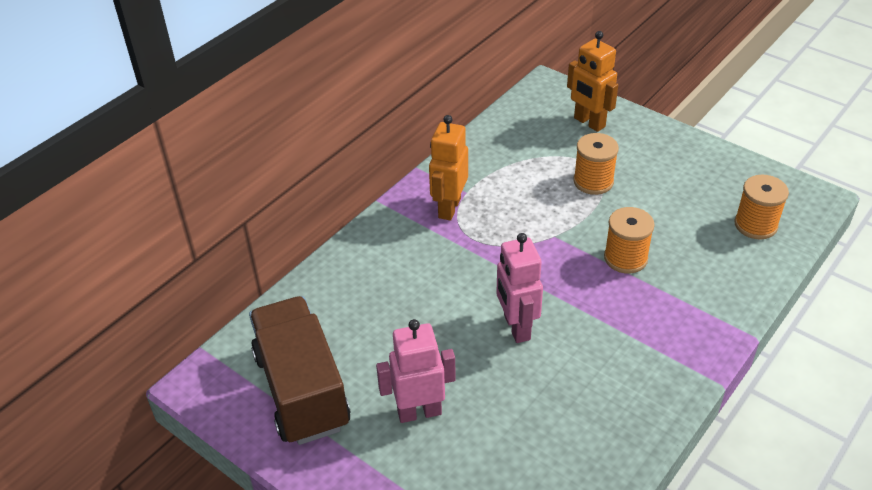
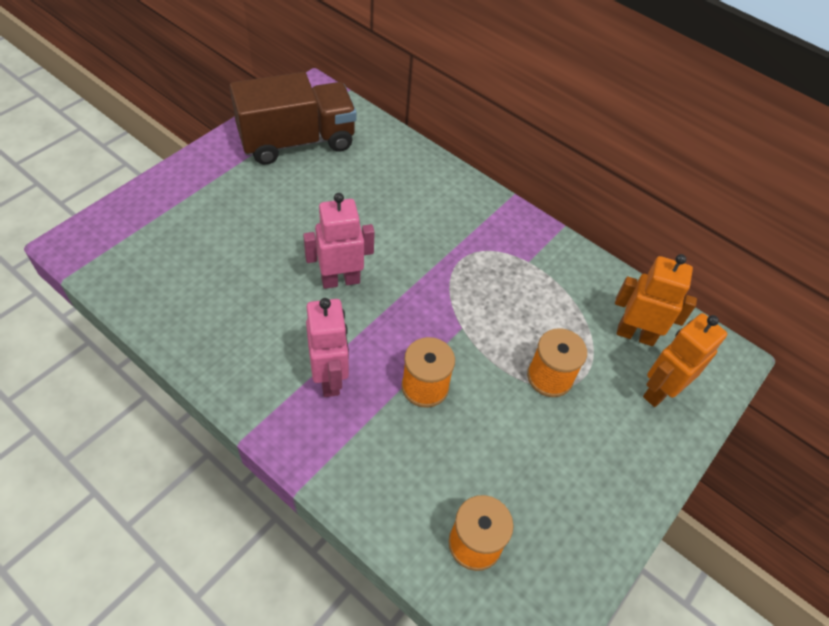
camera: 85 degrees right, 10 degrees up
pink robot [376,319,456,423] -> pink robot moved to [306,298,349,397]
orange robot [429,115,468,221] -> orange robot moved to [615,254,697,346]

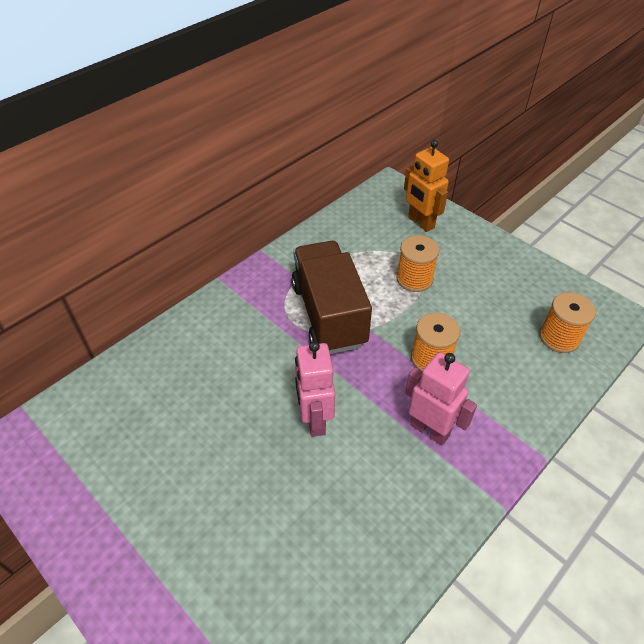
camera: 80 degrees left, 5 degrees down
brown truck [230,72,357,165] -> brown truck moved to [291,241,372,354]
pink robot [306,298,349,397] -> pink robot turned 45 degrees clockwise [405,352,477,446]
orange robot [615,254,697,346] -> none

